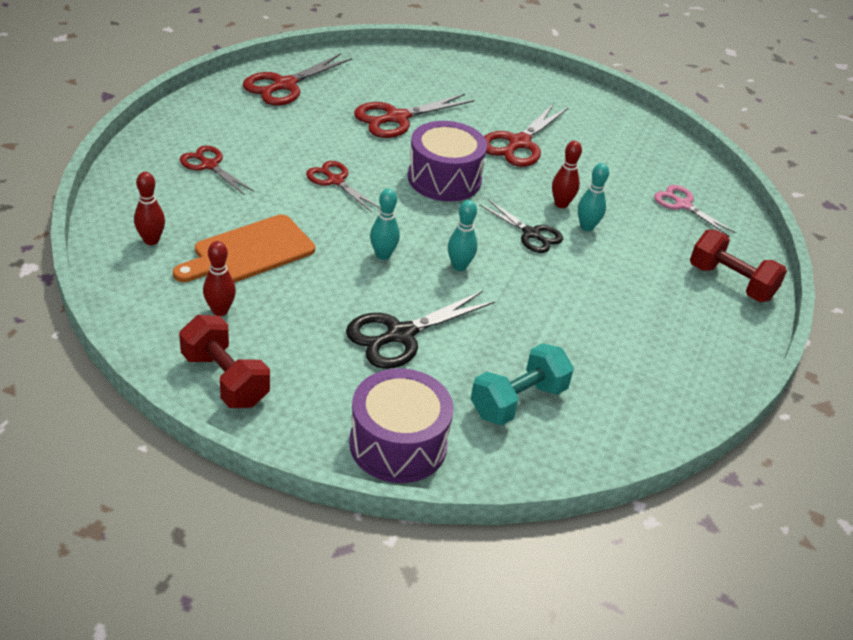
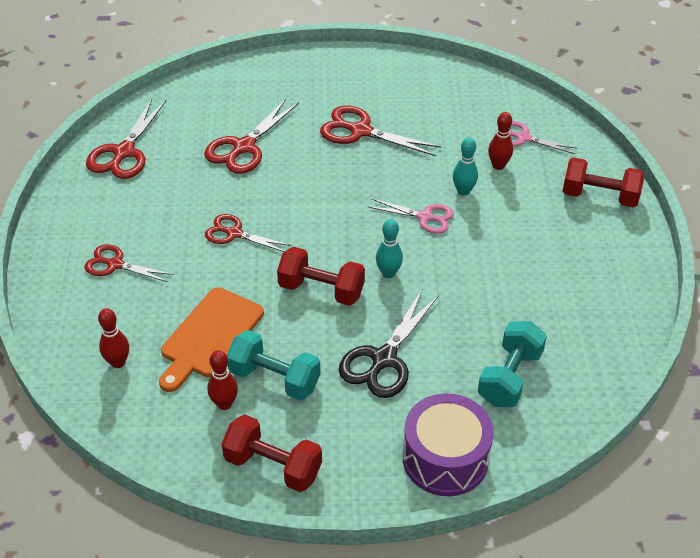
camera: 20 degrees left, 5 degrees up
turquoise bowling pin [370,188,400,260] -> red dumbbell [277,247,365,306]
purple drum [408,121,487,201] -> none
black scissors [480,199,563,253] -> pink scissors [369,198,454,234]
red scissors [484,103,569,167] -> red scissors turned 105 degrees clockwise [320,106,441,156]
red bowling pin [552,141,582,208] -> red bowling pin moved to [488,112,513,170]
none -> turquoise dumbbell [227,330,321,401]

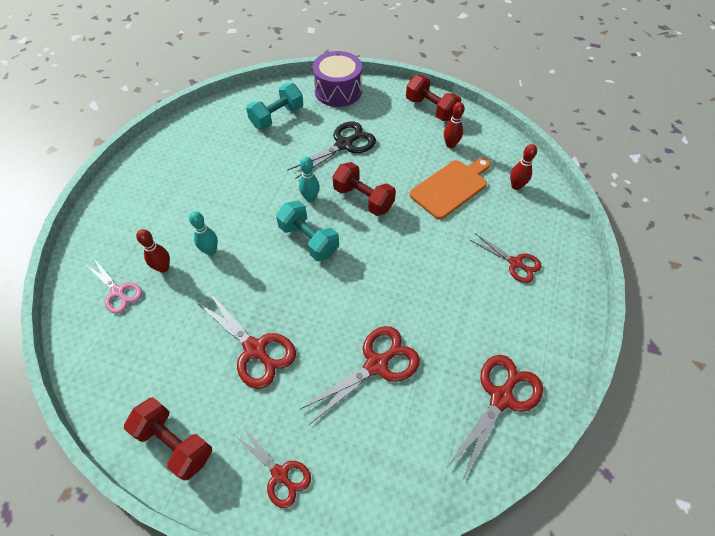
camera: 160 degrees left, 10 degrees up
red scissors [205,214,291,252] -> red scissors moved to [234,427,311,508]
turquoise dumbbell [227,330,321,401] -> turquoise dumbbell moved to [276,200,339,261]
pink scissors [369,198,454,234] -> none
red dumbbell [563,157,644,208] -> red dumbbell moved to [124,397,212,480]

